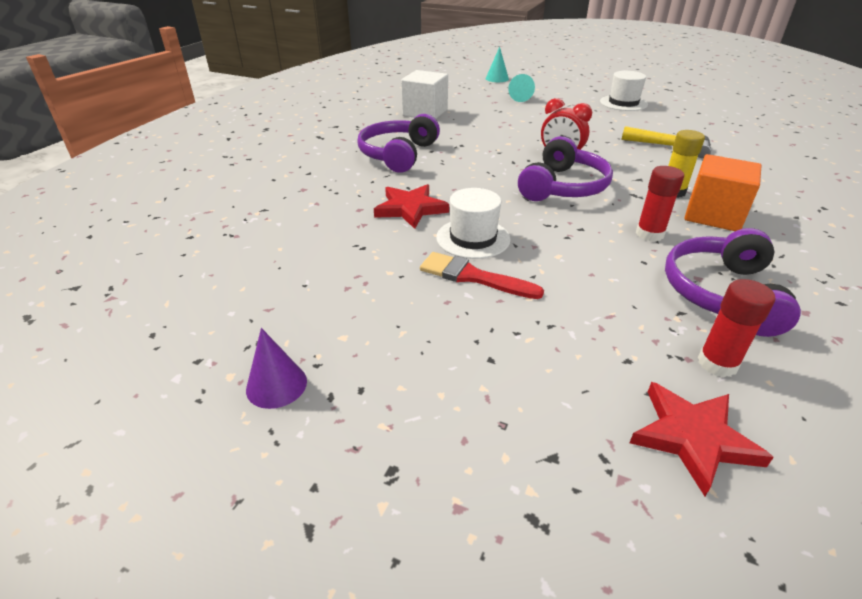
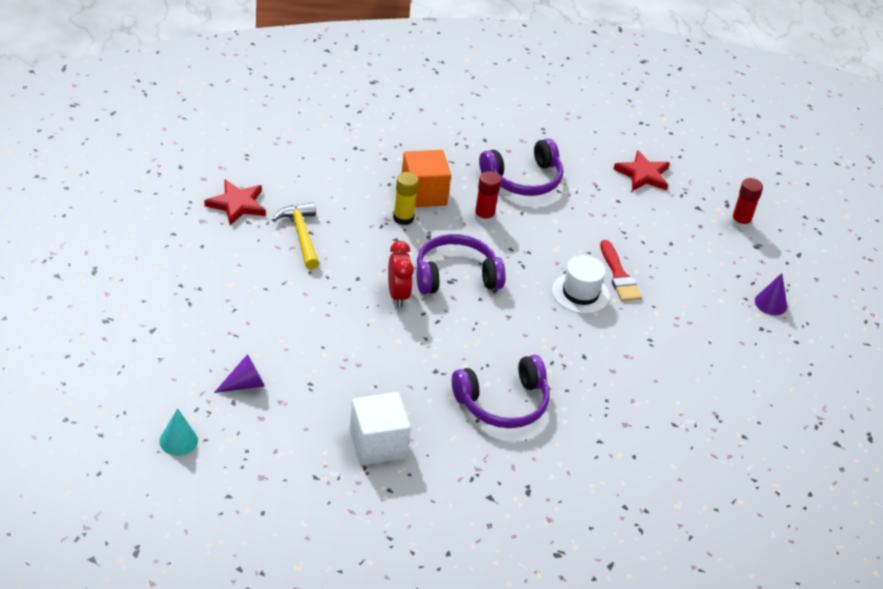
camera: 135 degrees left, 5 degrees up
red star [374,184,449,229] -> red star moved to [205,180,266,225]
turquoise cone [508,74,535,102] -> purple cone [214,354,265,393]
white hat [600,71,648,111] -> none
red glue stick [698,279,775,377] -> red glue stick moved to [731,178,763,230]

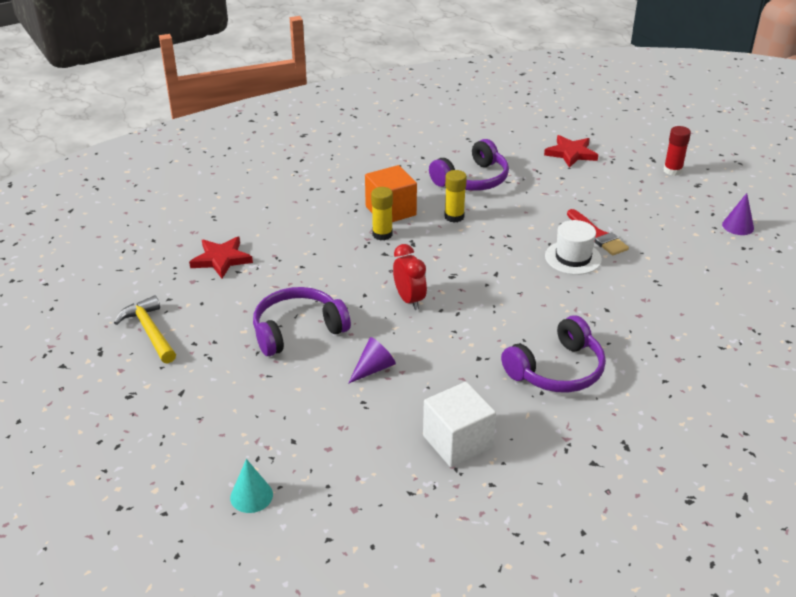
camera: 10 degrees left, 5 degrees down
purple cone [214,354,265,393] -> purple cone moved to [348,337,396,384]
yellow hammer [272,202,319,269] -> yellow hammer moved to [114,295,176,364]
purple headphones [417,234,506,294] -> purple headphones moved to [253,287,351,356]
red glue stick [474,171,501,224] -> yellow glue stick [444,170,467,223]

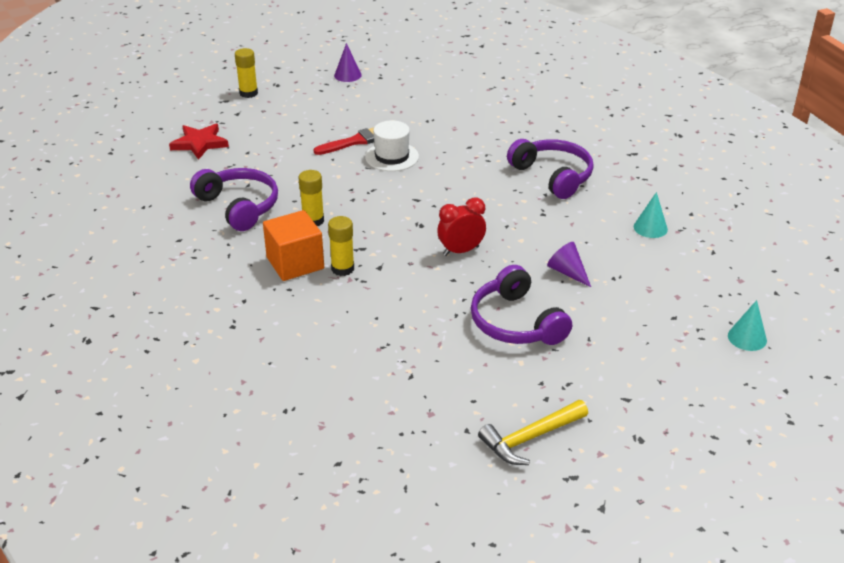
camera: 90 degrees left, 0 degrees up
red star [189,237,253,279] -> none
white cube [423,382,496,467] -> turquoise cone [634,192,668,238]
red glue stick [663,126,691,176] -> yellow glue stick [235,48,258,98]

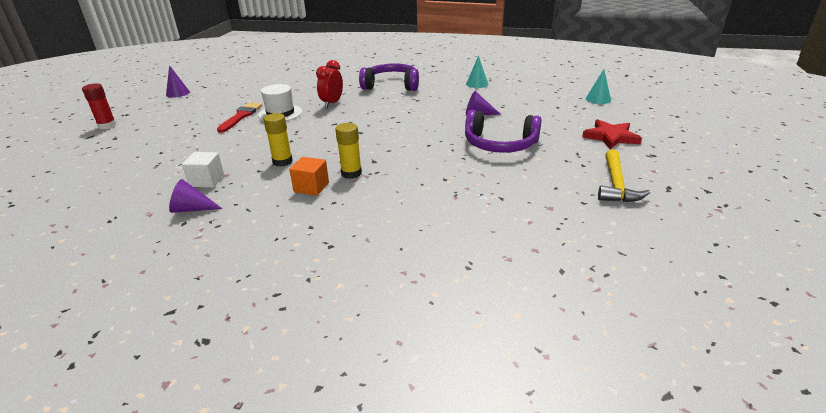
camera: 45 degrees left, 5 degrees down
red star [169,124,229,160] -> red star moved to [582,119,642,150]
purple headphones [190,168,278,231] -> white cube [182,152,224,188]
yellow glue stick [235,48,258,98] -> red glue stick [82,83,116,129]
orange cube [263,210,324,281] -> orange cube [289,157,329,196], size x0.64
red clock [437,198,486,256] -> red clock moved to [316,60,343,108]
none -> purple cone [169,179,223,213]

